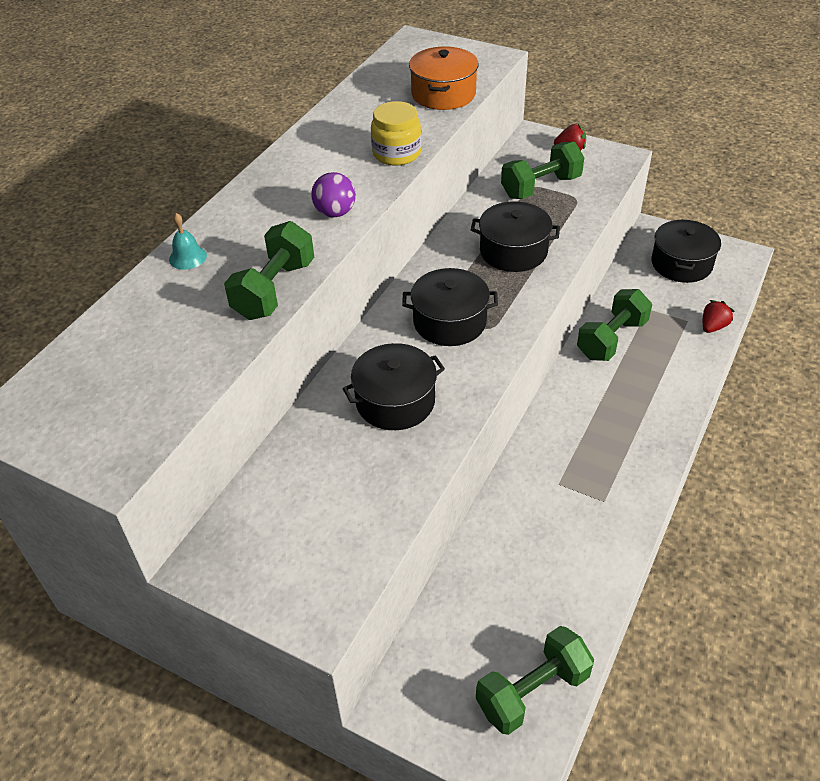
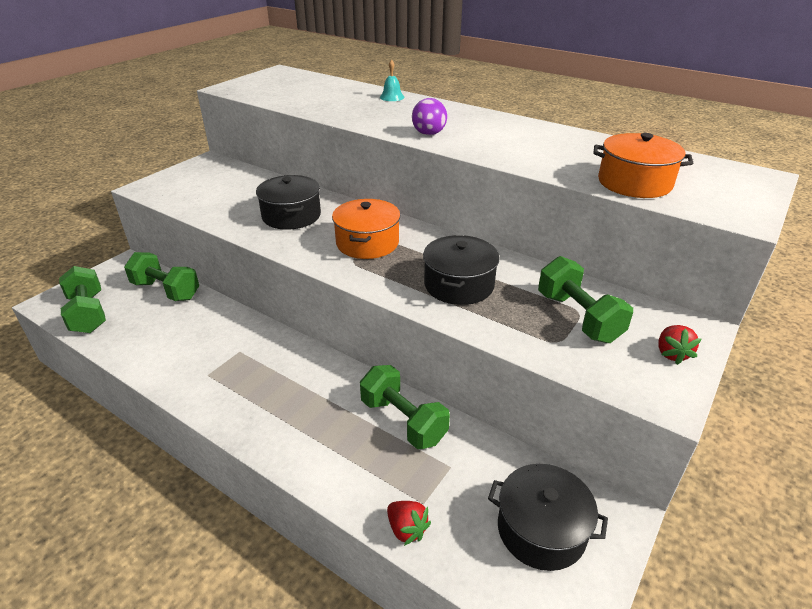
camera: 95 degrees right, 10 degrees down
green dumbbell [224,221,314,320] -> green dumbbell moved to [124,252,199,301]
yellow jar [371,101,421,166] -> none
black pot [402,268,498,346] -> orange pot [332,199,400,259]

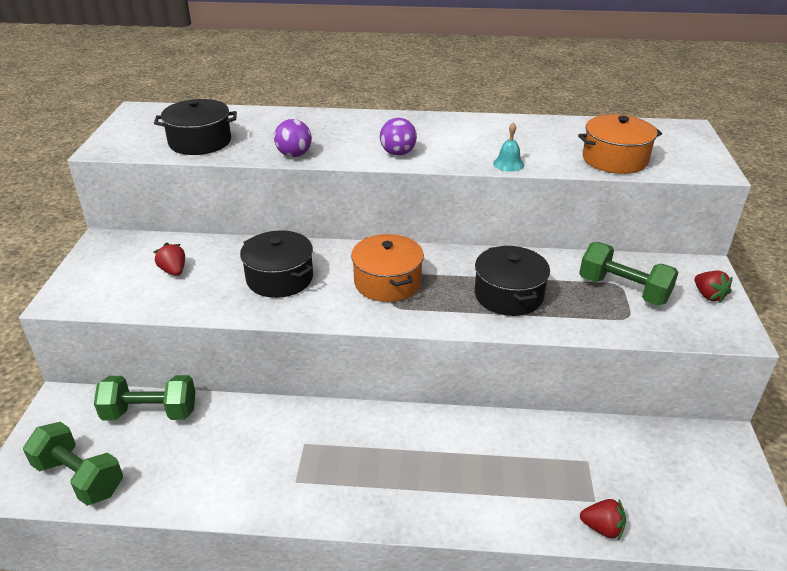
camera: 30 degrees left, 0 degrees up
green dumbbell [360,365,450,449] -> none
turquoise bell [380,60,404,101] -> turquoise bell moved to [493,122,524,172]
black pot [488,464,608,571] -> black pot moved to [154,99,237,155]
none -> red strawberry [154,243,185,276]
none -> purple ball [274,119,312,157]

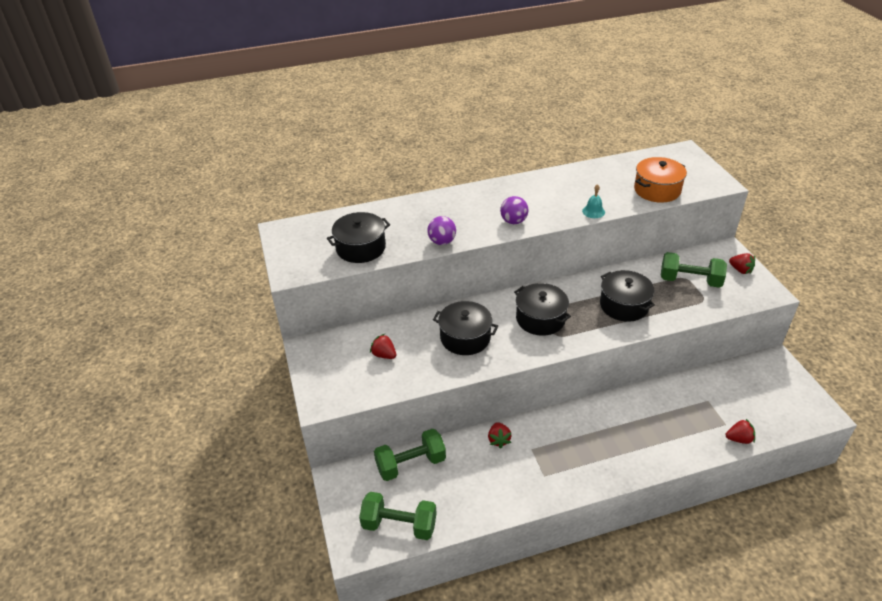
camera: 20 degrees left, 5 degrees up
orange pot [351,234,424,302] -> black pot [514,283,571,336]
none -> red strawberry [488,422,512,448]

